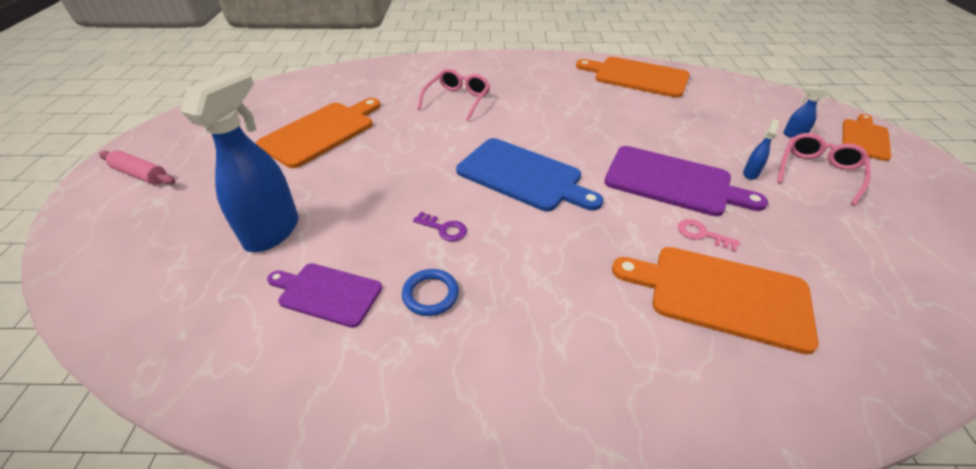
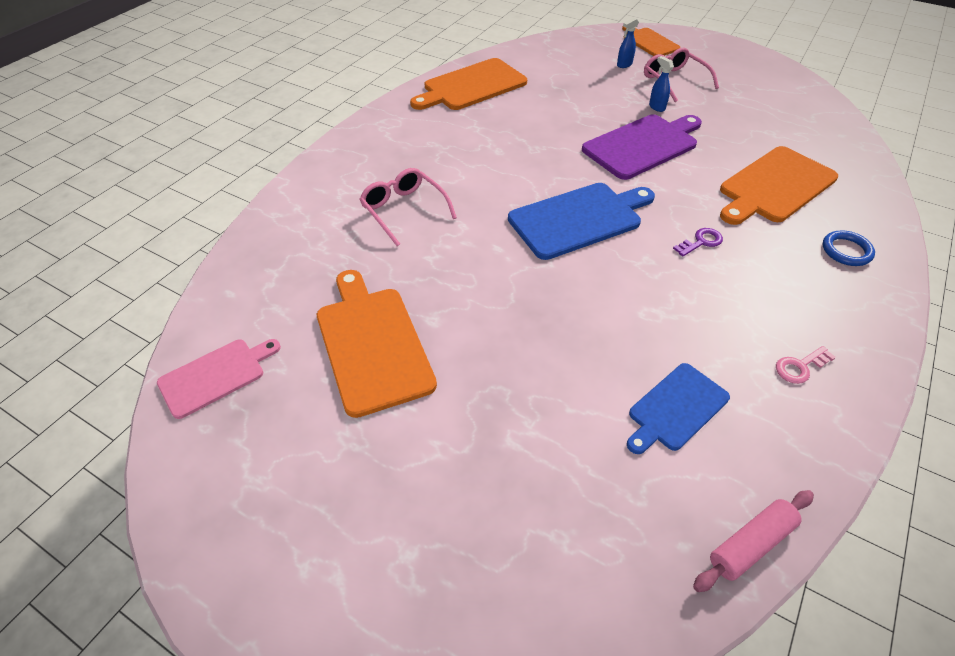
camera: 60 degrees left, 5 degrees up
pink rolling pin [99,150,175,185] -> pink rolling pin moved to [693,490,814,592]
blue spray bottle [180,69,299,252] -> none
purple cutting board [267,263,382,328] -> blue cutting board [627,363,730,454]
blue ring [402,269,459,316] -> blue ring moved to [823,230,875,266]
purple key [413,212,467,241] -> purple key moved to [673,228,723,257]
pink key [678,219,740,252] -> pink key moved to [776,346,836,384]
none -> pink cutting board [157,339,281,419]

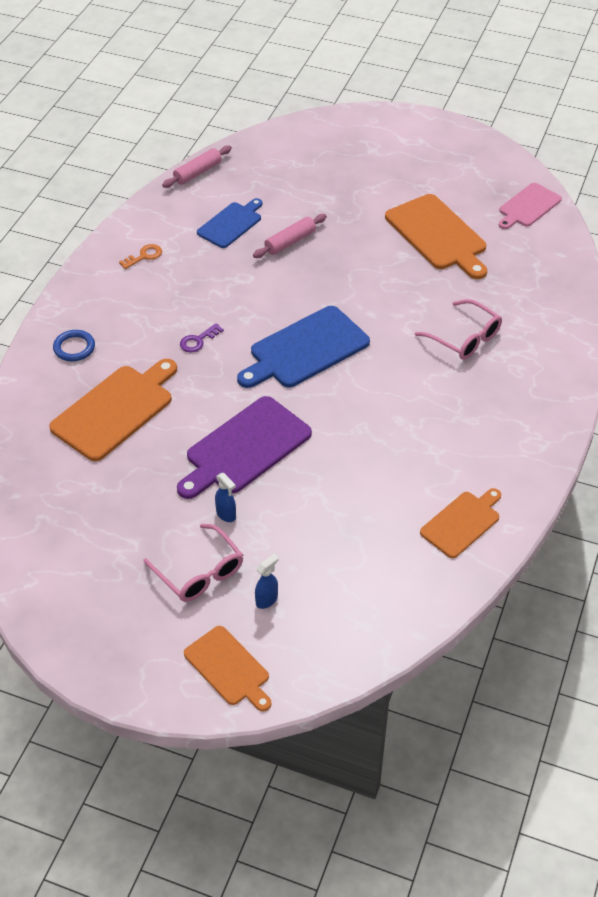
camera: 170 degrees right, 0 degrees up
orange cutting board [410,58,527,110] -> orange cutting board [420,488,501,558], size x0.62
pink key [776,346,836,384] -> orange key [119,244,162,269]
none -> pink rolling pin [253,214,327,258]

